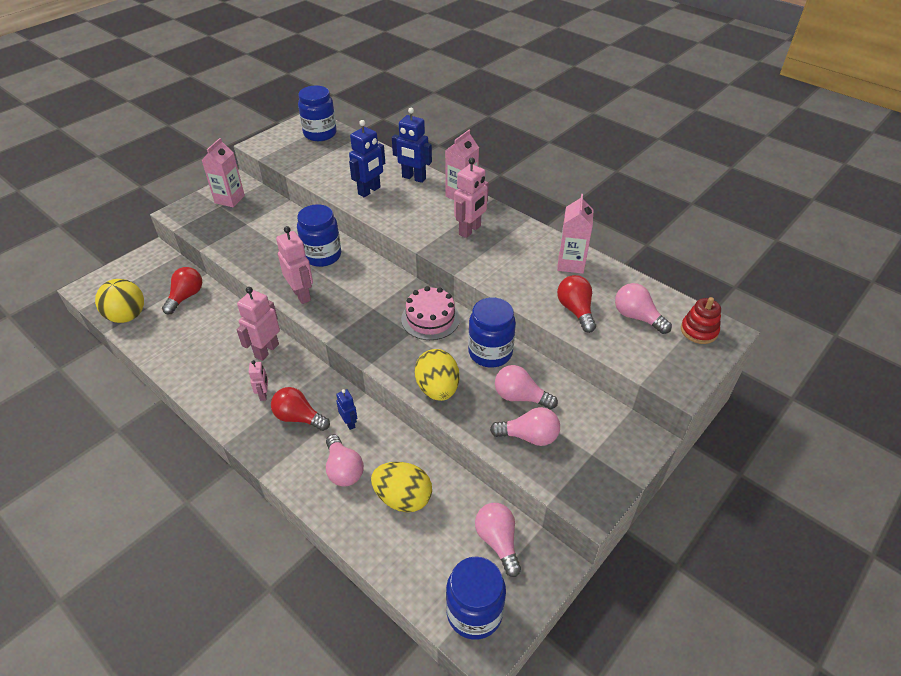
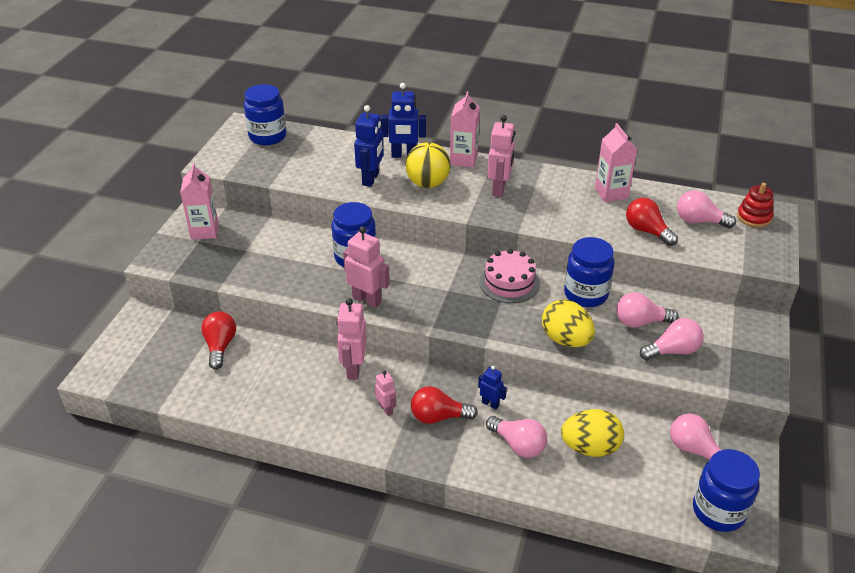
camera: 25 degrees left, 5 degrees down
yellow ball [95,279,144,323] -> yellow ball moved to [405,142,451,188]

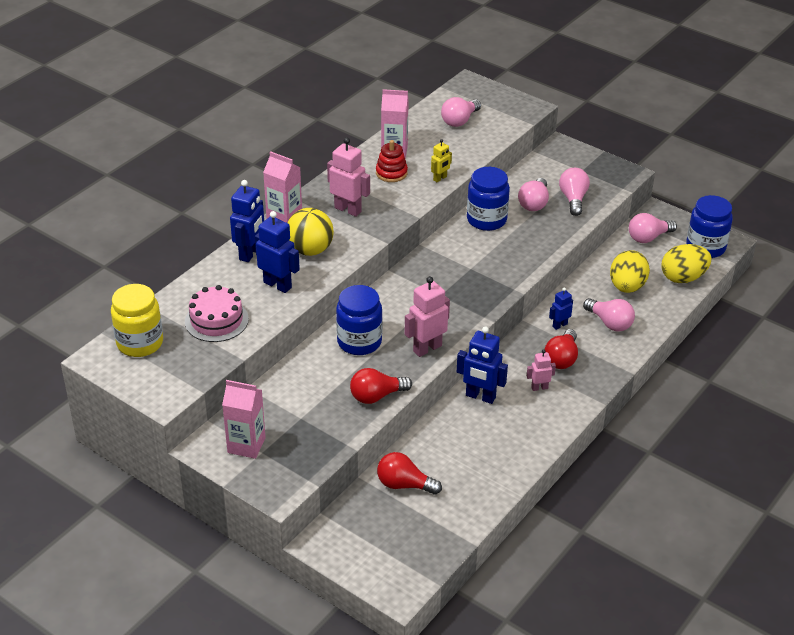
camera: 70 degrees left, 0 degrees up
blue jar [244,84,287,145] -> yellow jar [111,284,163,357]
pink robot [337,298,367,380] -> blue robot [457,326,508,404]
pink cake [479,249,540,303] -> pink cake moved to [185,285,249,342]
pink light bulb [486,416,547,458] -> pink light bulb turned 75 degrees clockwise [583,298,635,331]
yellow egg [542,300,595,347] -> yellow egg moved to [662,244,712,283]
red light bulb [626,198,678,246] -> red light bulb moved to [350,368,412,404]
red stacking toy [737,183,773,227] -> red stacking toy moved to [376,140,408,182]
none -> yellow robot [431,139,452,182]

